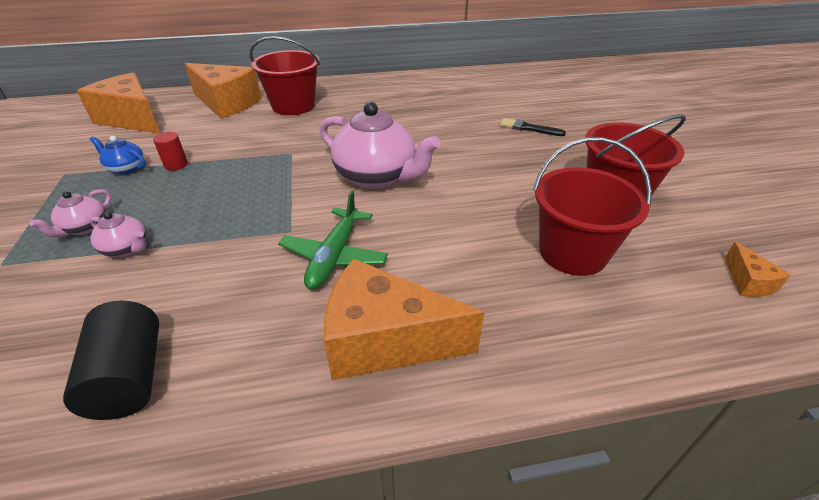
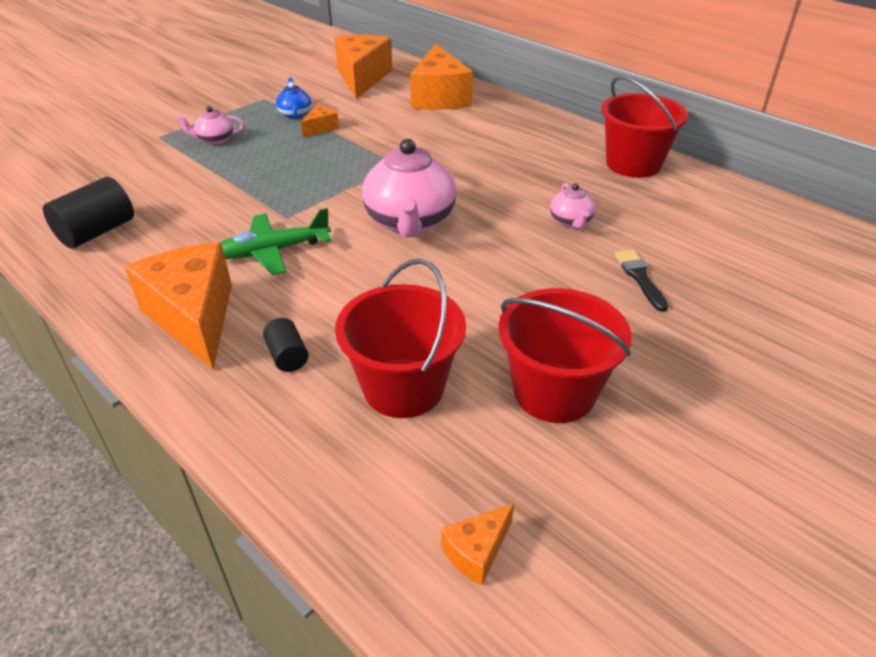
camera: 55 degrees right, 0 degrees up
pink teapot [90,212,147,257] -> pink teapot moved to [550,183,595,229]
red cylinder [153,132,188,171] -> orange cheese [301,105,339,138]
red bucket [250,36,320,115] -> red bucket moved to [601,76,688,178]
none -> black cylinder [263,318,309,372]

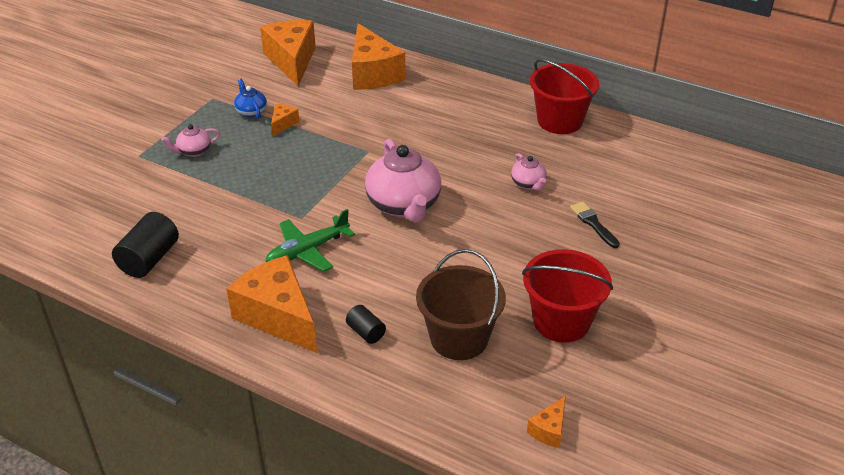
camera: 15 degrees left, 0 degrees up
red bucket [335,259,466,418] -> brown bucket [416,249,506,360]

